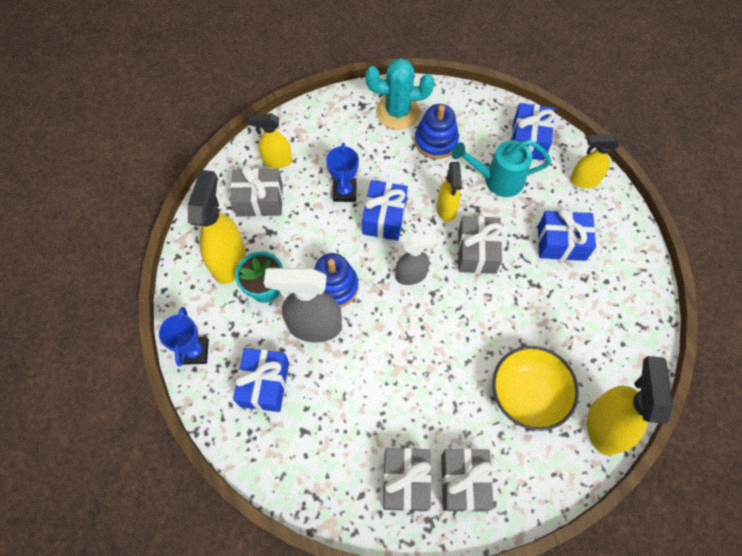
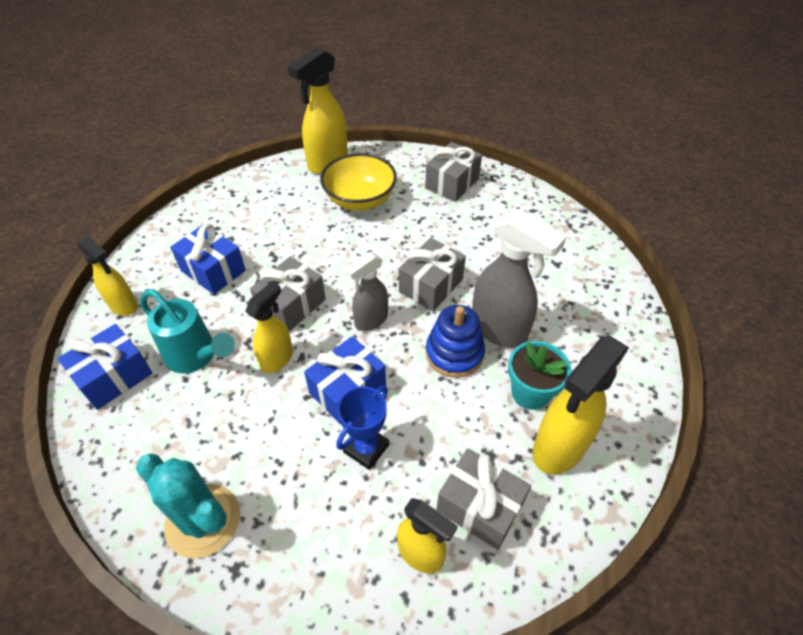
camera: 145 degrees left, 15 degrees down
blue trophy [159,307,209,366] -> none
blue gift [233,348,289,412] -> none
grey gift [383,448,431,511] -> grey gift moved to [399,238,466,311]
grey spray bottle [395,233,437,285] -> grey spray bottle turned 60 degrees counterclockwise [345,252,388,331]
blue stacking toy [415,104,459,159] -> none

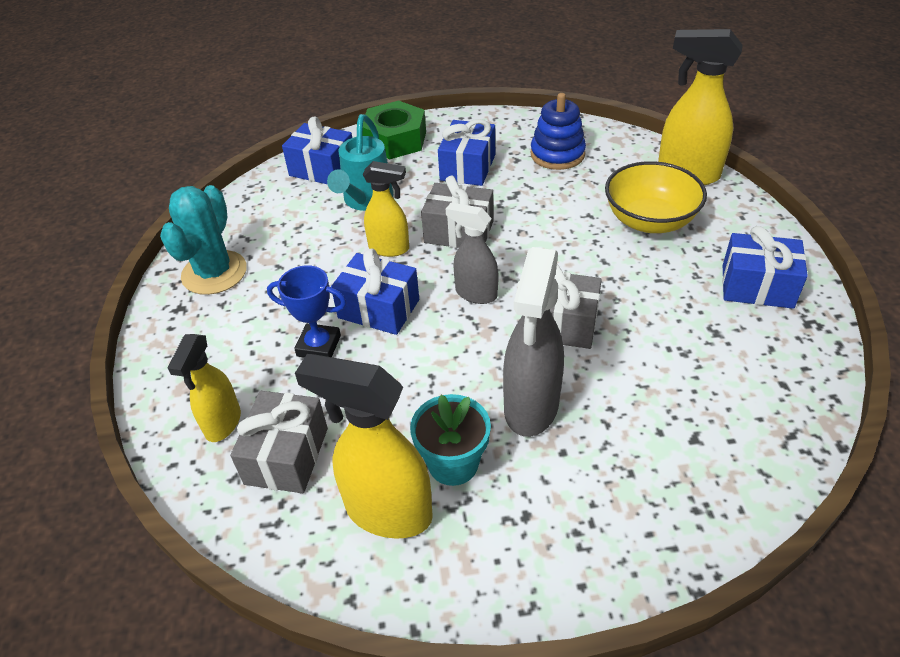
camera: 70 degrees right, 5 degrees down
yellow spray bottle [78,236,138,316] -> green nut [363,100,426,159]
grey gift [425,142,482,202] -> blue gift [722,226,808,309]
blue stacking toy [426,305,485,378] -> blue stacking toy moved to [530,93,586,170]

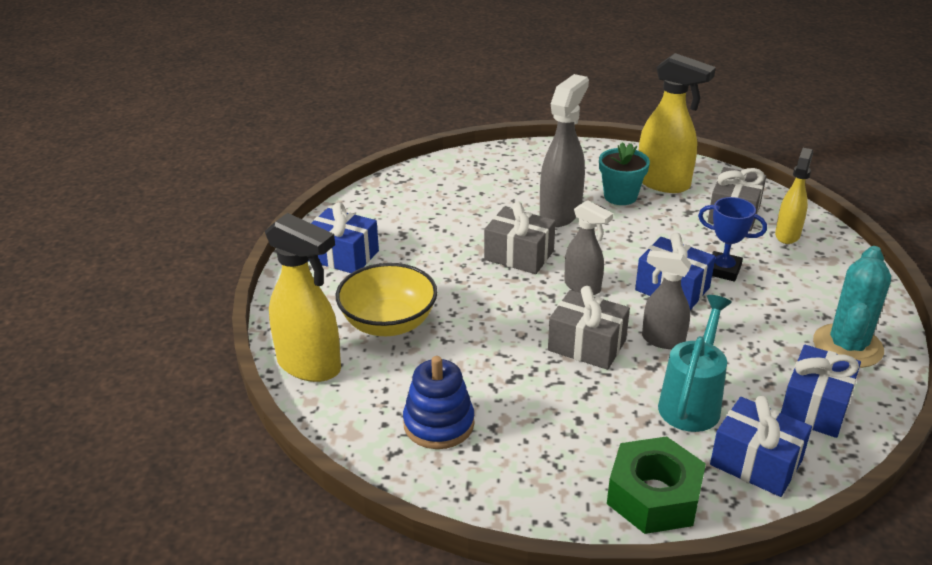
camera: 170 degrees left, 10 degrees down
yellow spray bottle [363,161,409,257] -> grey spray bottle [642,250,691,349]
blue gift [438,119,495,186] -> blue gift moved to [781,345,861,438]

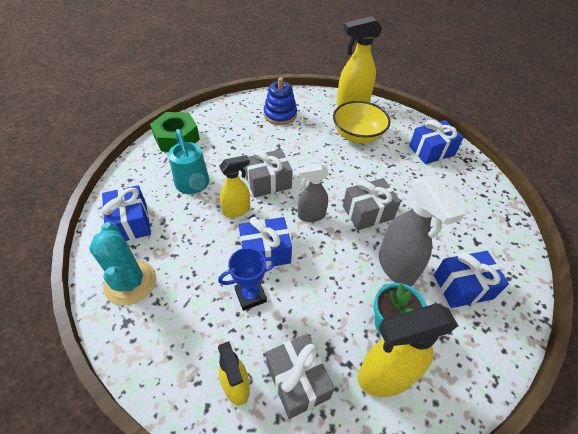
camera: 130 degrees right, 15 degrees up
grey spray bottle [642,250,691,349] -> yellow spray bottle [219,155,250,218]
blue gift [710,396,812,497] -> blue gift moved to [434,251,509,308]

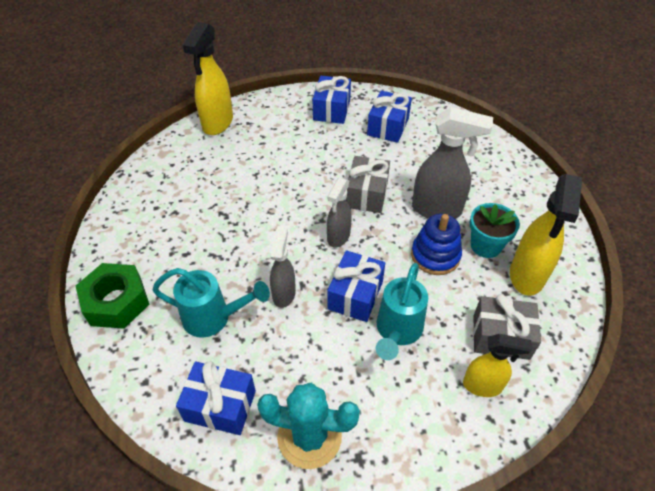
camera: 55 degrees left, 0 degrees up
blue trophy [218,248,277,311] -> turquoise watering can [376,263,428,360]
yellow spray bottle [219,155,250,218] -> grey spray bottle [270,226,296,308]
grey gift [245,149,293,198] -> none
blue stacking toy [264,77,297,125] -> blue stacking toy moved to [411,214,462,275]
yellow bowl [333,101,391,143] -> none
blue gift [434,251,509,308] -> blue gift moved to [367,90,412,143]

